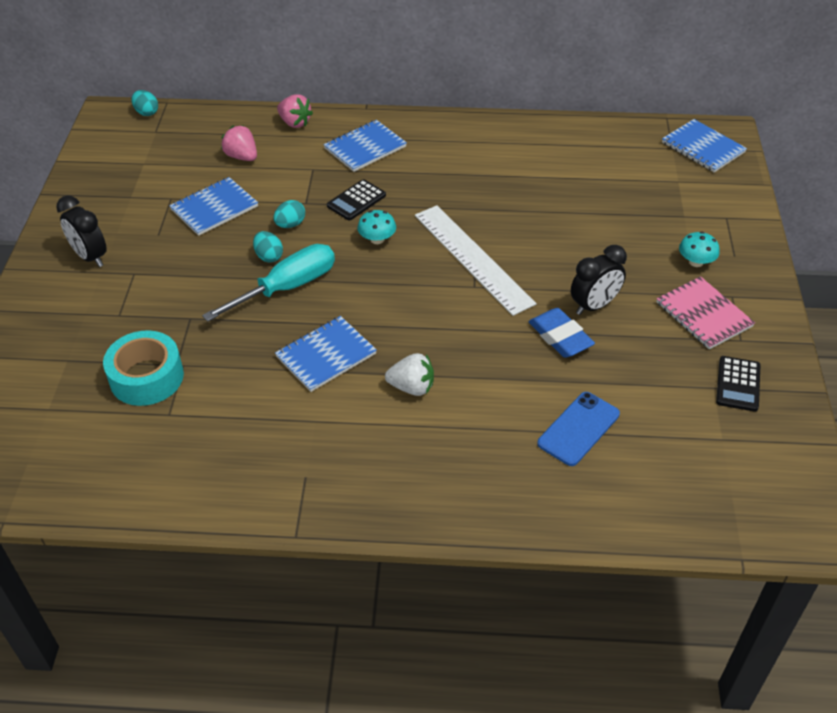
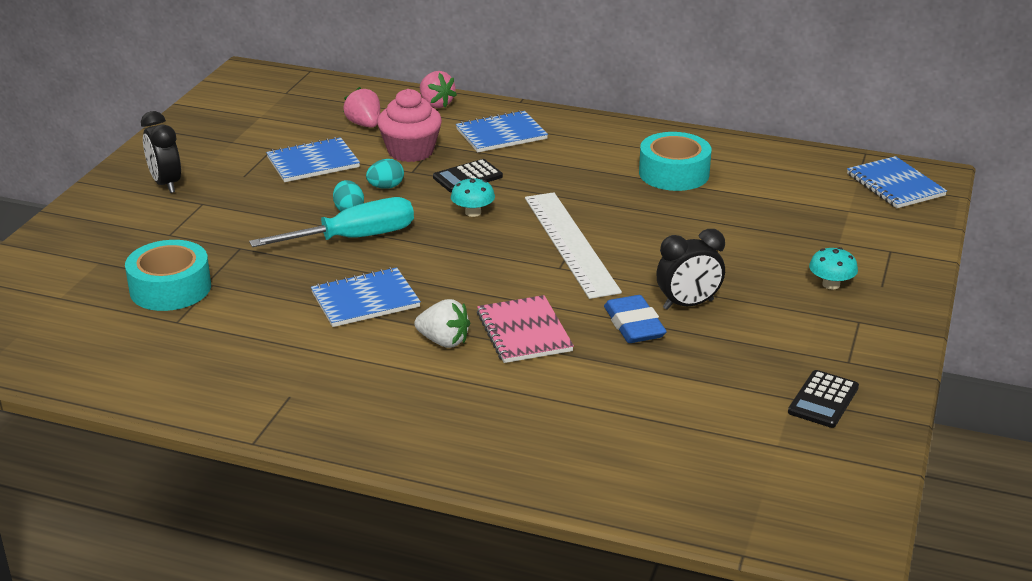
camera: 15 degrees right, 15 degrees down
turquoise egg [132,90,158,116] -> none
blue phone [537,392,620,466] -> none
pink notebook [656,276,755,349] -> pink notebook moved to [477,295,574,363]
none -> pink cupcake [377,89,442,162]
none -> turquoise tape [639,132,711,191]

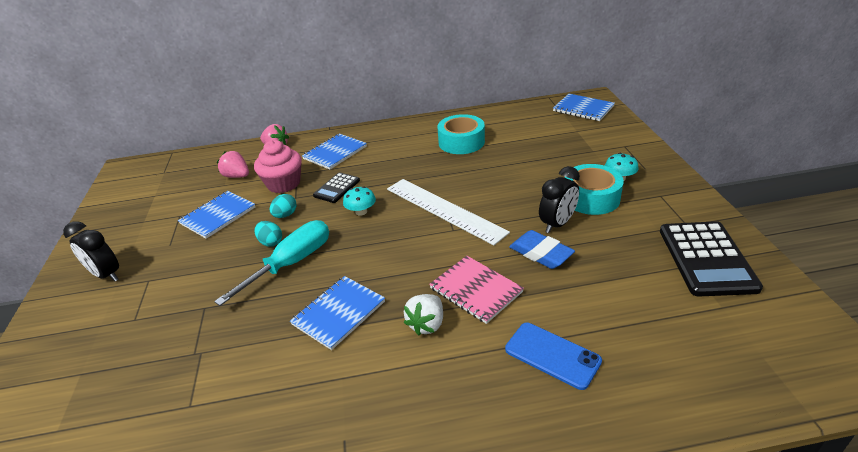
camera: 25 degrees left, 5 degrees up
turquoise tape [125,240,211,311] -> turquoise tape moved to [565,164,624,215]
white strawberry [414,299,470,348] -> white strawberry turned 120 degrees clockwise [404,294,443,336]
black calculator [788,370,859,428] -> black calculator [660,221,763,296], size x1.80
none -> blue phone [505,323,602,390]

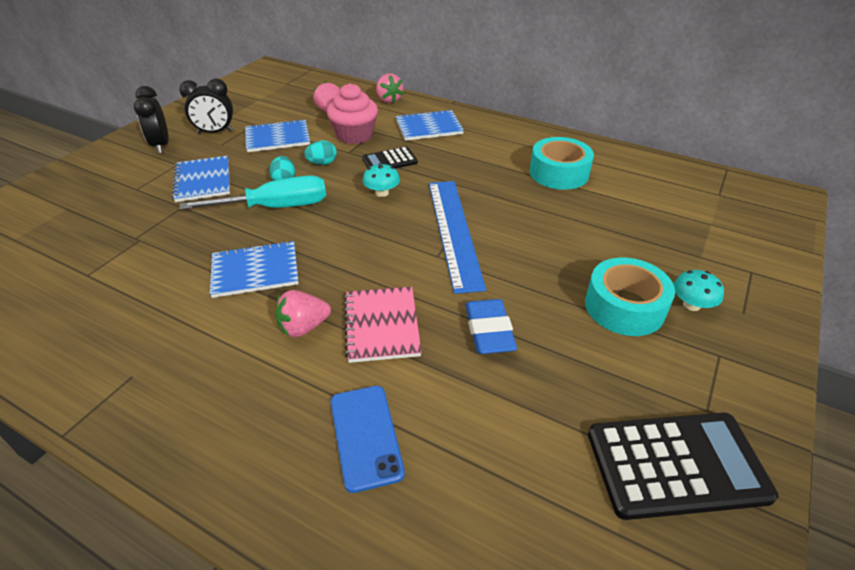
camera: 35 degrees right, 5 degrees up
white ruler [387,179,510,245] -> blue ruler [429,181,486,294]
white strawberry [404,294,443,336] -> pink strawberry [275,290,331,337]
black clock [539,166,580,233] -> black clock moved to [179,79,233,134]
blue notebook [553,94,615,121] -> blue notebook moved to [172,156,230,202]
black calculator [660,221,763,296] -> black calculator turned 135 degrees counterclockwise [588,412,779,520]

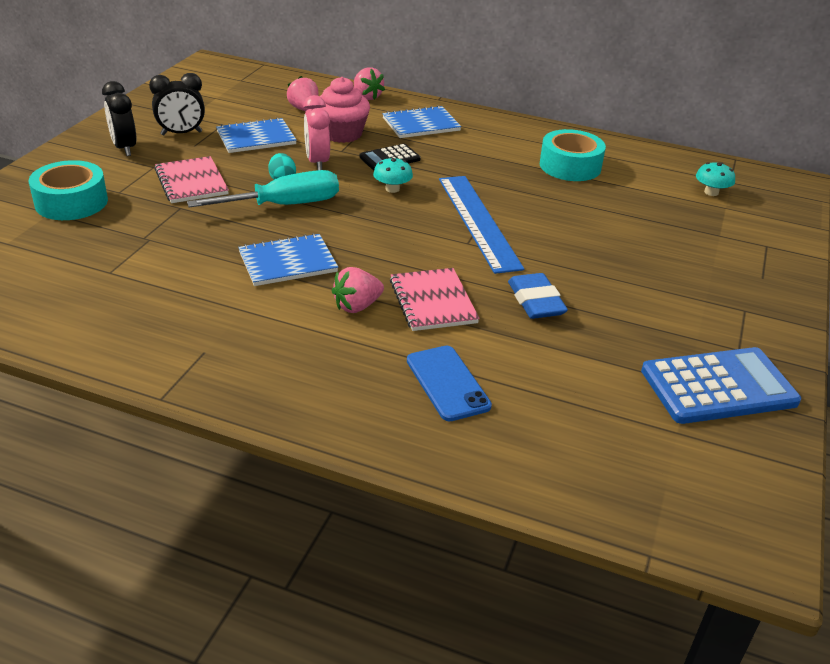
camera: 10 degrees left, 5 degrees down
blue notebook [172,156,230,202] -> pink notebook [154,156,229,203]
turquoise egg [304,140,337,165] -> pink clock [304,95,330,170]
turquoise tape [585,258,675,336] -> turquoise tape moved to [29,160,108,220]
black calculator [588,412,779,520] -> blue calculator [641,347,801,424]
turquoise mushroom [673,270,724,311] -> turquoise mushroom moved to [696,162,735,196]

